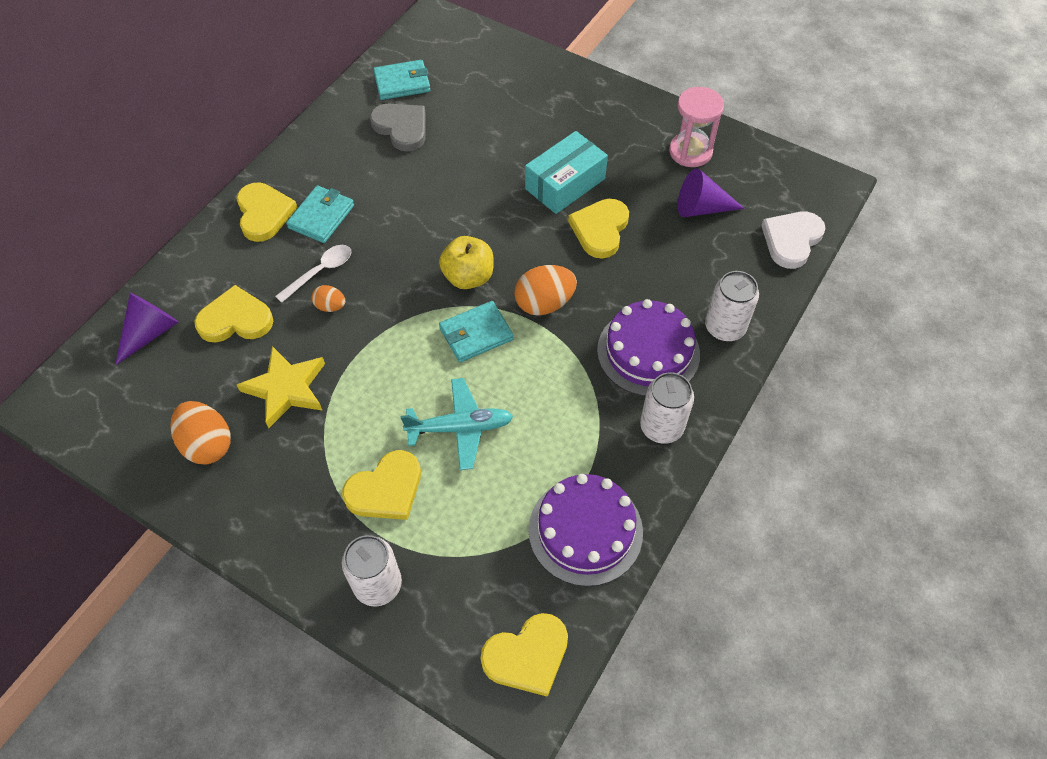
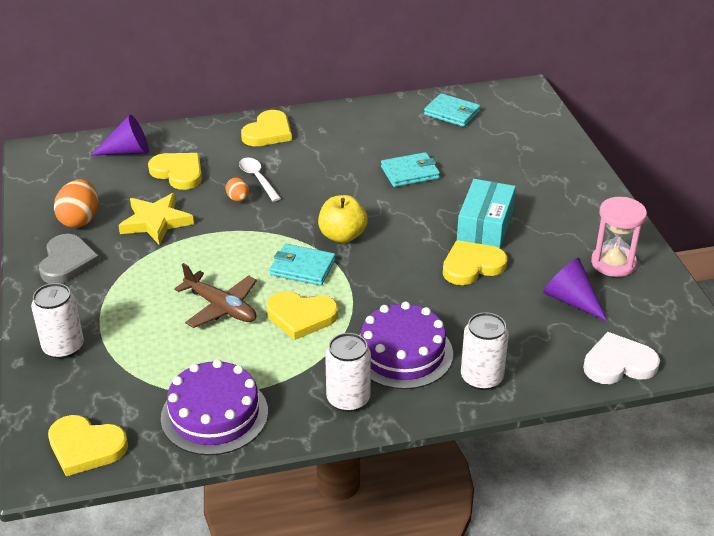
camera: 45 degrees right, 20 degrees down
white spoon [275,245,351,303] -> white spoon turned 120 degrees counterclockwise [239,158,281,202]
turquoise wallet [286,185,354,243] -> turquoise wallet moved to [381,152,440,187]
yellow heart [342,450,421,520] -> yellow heart moved to [267,291,338,340]
grey heart [370,104,425,152] -> grey heart moved to [39,234,100,284]
turquoise plane [400,378,513,470] -> brown plane [174,263,257,328]
orange egg [514,265,577,316] -> none
turquoise box [525,131,608,214] -> turquoise box turned 75 degrees counterclockwise [457,179,516,248]

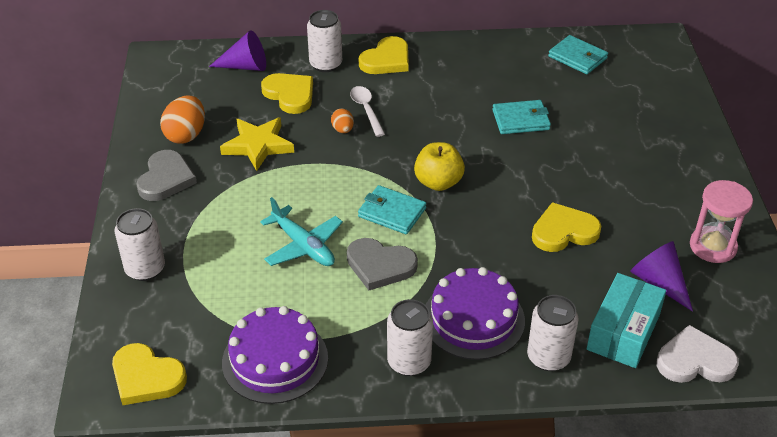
camera: 10 degrees right, 5 degrees up
brown plane [174,263,257,328] -> turquoise plane [260,197,343,266]
yellow heart [267,291,338,340] -> grey heart [347,238,418,290]
turquoise box [457,179,516,248] -> turquoise box moved to [587,273,666,368]
none -> white can [307,10,342,72]

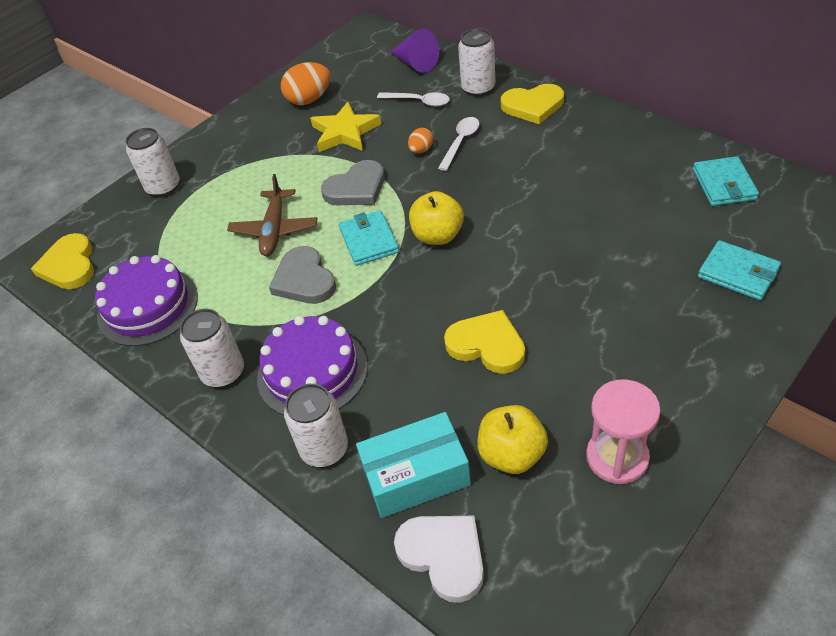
camera: 50 degrees right, 5 degrees up
grey heart [136,150,197,201] -> grey heart moved to [321,160,385,205]
turquoise plane [260,197,343,266] -> brown plane [227,174,318,256]
yellow heart [261,73,313,114] -> white spoon [377,92,450,107]
turquoise wallet [492,100,551,134] -> turquoise wallet moved to [698,240,781,300]
purple cone [630,241,693,312] -> yellow apple [477,405,548,474]

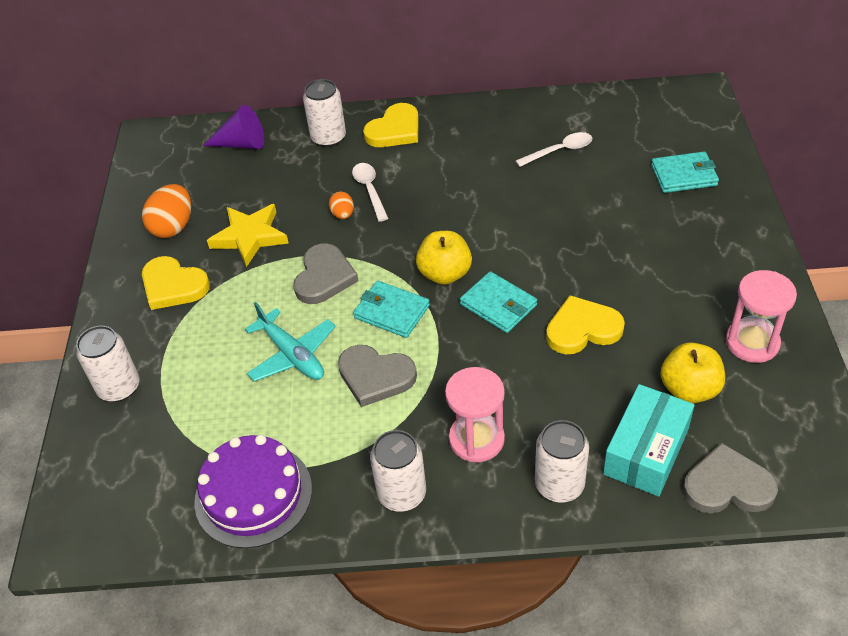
camera: 45 degrees left, 0 degrees up
yellow heart [31,233,94,289] -> yellow heart moved to [142,256,210,310]
brown plane [227,174,318,256] -> turquoise plane [245,302,336,382]
purple cake [257,316,368,415] -> pink hourglass [445,367,505,462]
white spoon [377,92,450,107] -> white spoon moved to [516,132,592,167]
white heart [394,516,484,603] -> grey heart [683,443,778,513]
turquoise wallet [693,156,759,206] -> turquoise wallet moved to [460,271,537,333]

